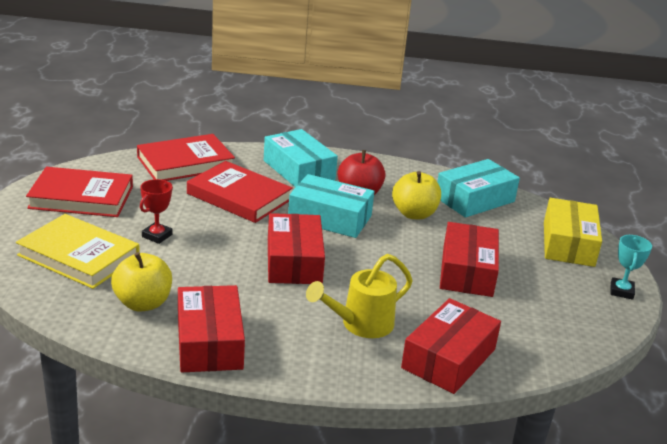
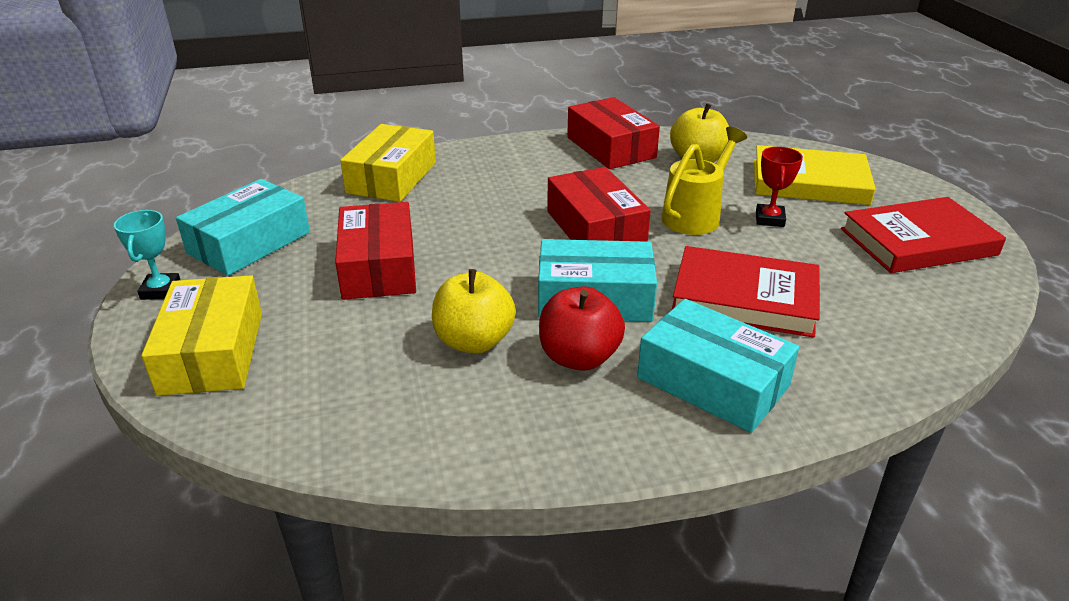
camera: 165 degrees right, 5 degrees up
red book [137,134,235,181] -> none
yellow watering can [306,254,413,338] -> yellow watering can moved to [662,127,747,235]
red box [401,298,501,394] -> yellow box [340,124,436,202]
turquoise box [437,159,520,218] -> turquoise box moved to [176,179,310,276]

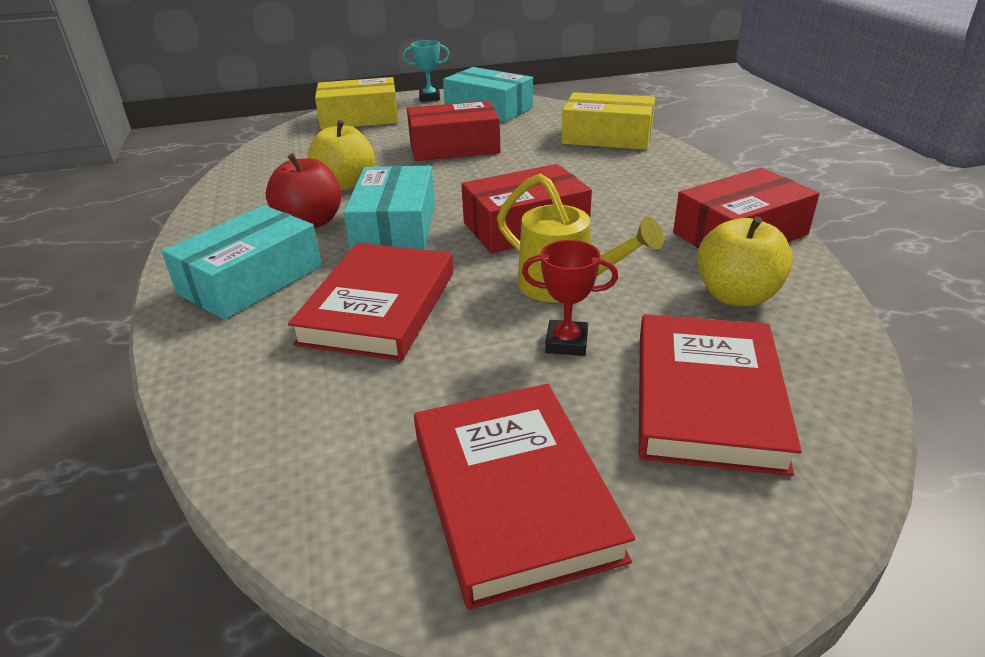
camera: 90 degrees right, 0 degrees up
yellow book [754,145,876,205] -> red book [639,314,802,476]

